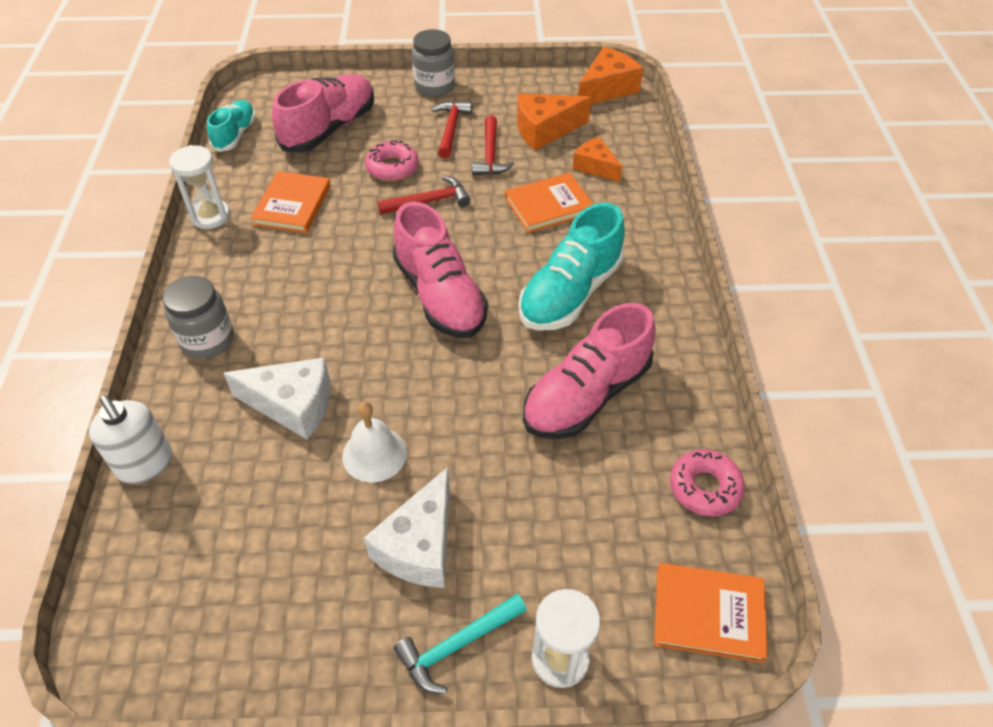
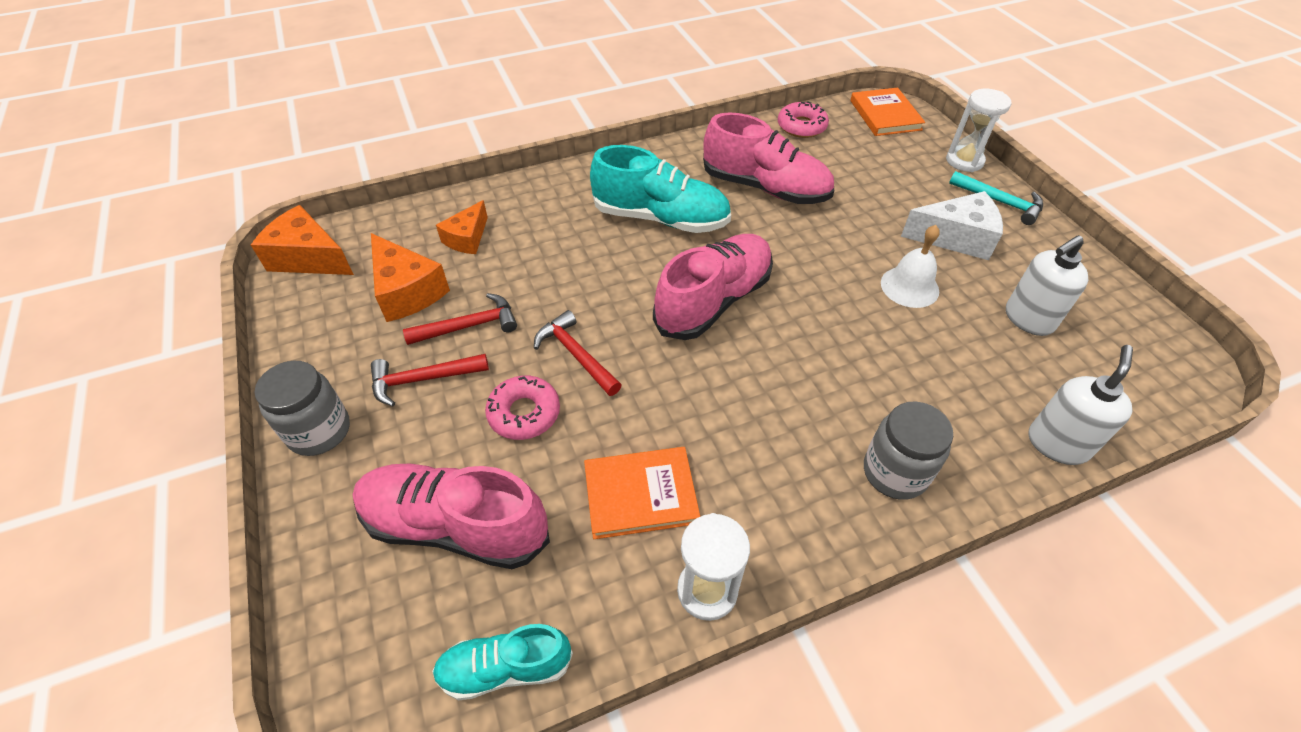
camera: 110 degrees left, 0 degrees up
white cheese [224,358,330,440] -> none
orange book [505,173,594,233] -> none
none -> white soap dispenser [1006,235,1089,336]

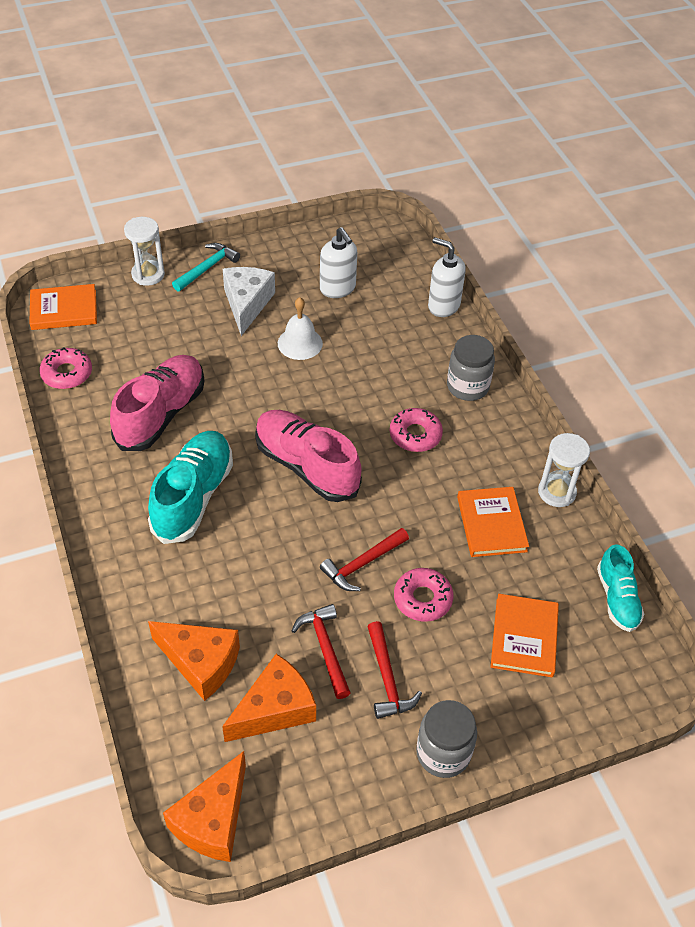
camera: 90 degrees left, 0 degrees up
pink shoe [353,464,550,569] -> orange book [491,594,559,677]
orange cheese [436,200,488,254] -> orange cheese [148,621,240,701], size x1.53
none -> pink donut [390,408,443,452]

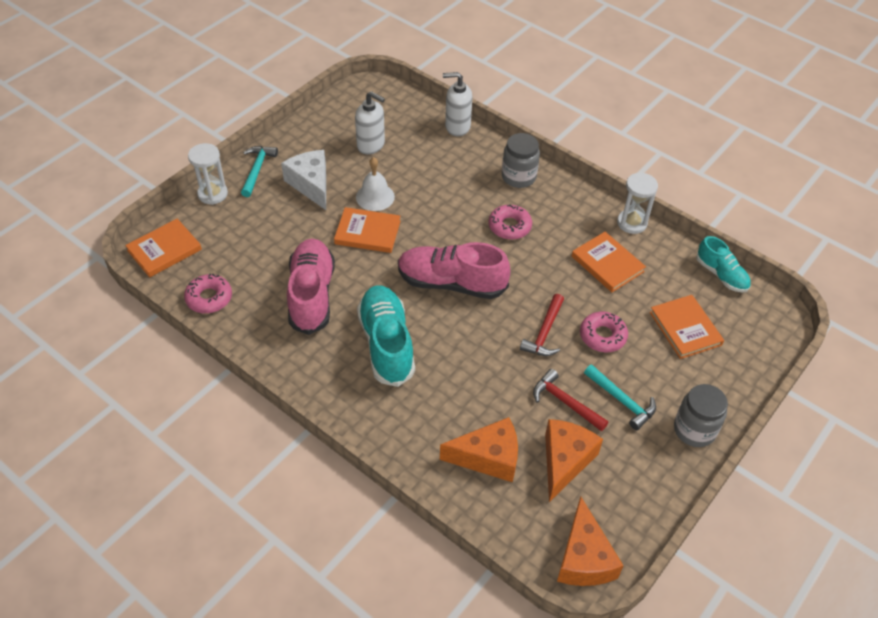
camera: 30 degrees left, 0 degrees up
red hammer [367,621,422,719] -> turquoise hammer [584,365,656,430]
none -> orange book [334,207,400,253]

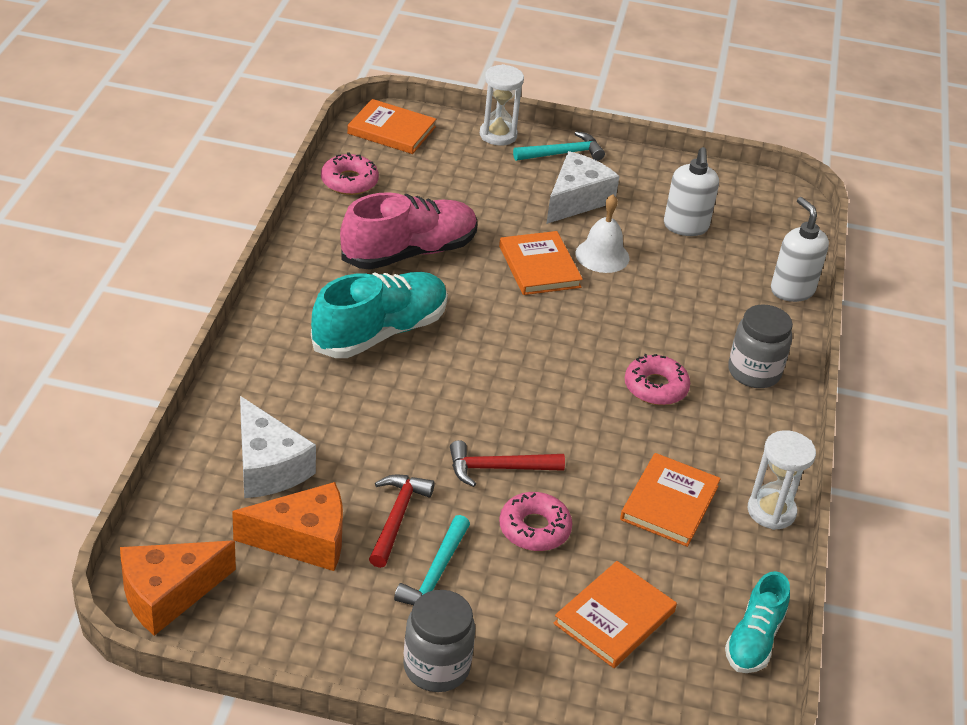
camera: 60 degrees right, 10 degrees down
pink shoe [398,242,510,299] -> none
orange cheese [440,417,518,482] -> white cheese [240,396,316,498]

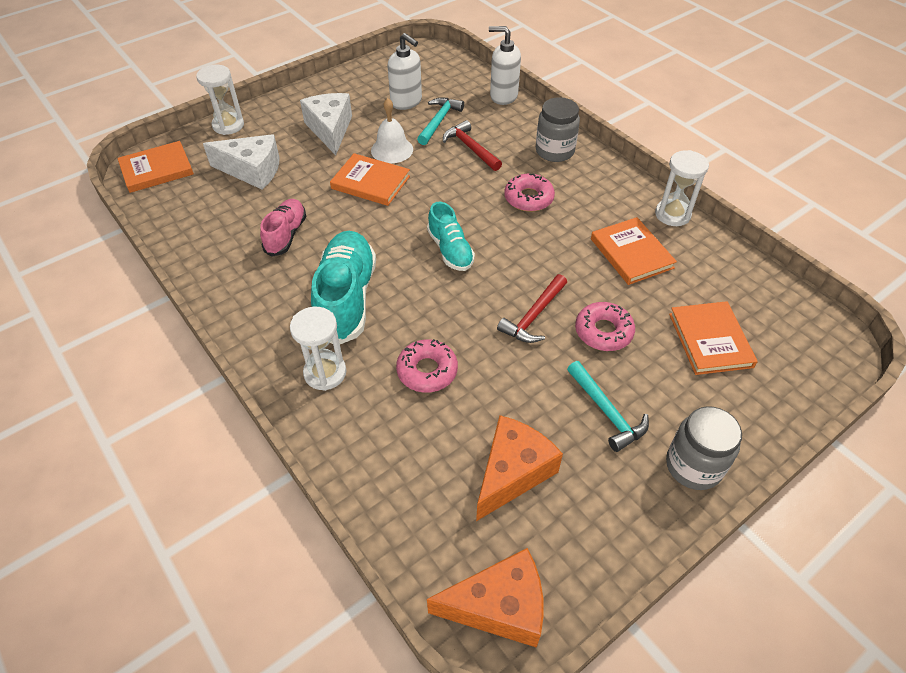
camera: 45 degrees left, 10 degrees up
orange cheese [120,541,236,636] -> orange cheese turned 105 degrees counterclockwise [427,548,544,648]
white cheese [240,396,316,498] -> white cheese moved to [203,134,279,190]
pink donut [321,152,379,195] -> pink donut moved to [396,339,458,393]
pink shoe [340,192,477,270] -> pink shoe [260,199,306,257], size x0.59
red hammer [369,474,435,568] -> red hammer moved to [443,120,502,171]
turquoise hammer [513,131,605,161] -> turquoise hammer moved to [417,98,464,145]
turquoise shoe [725,571,790,673] -> turquoise shoe moved to [427,202,475,271]
none -> white hourglass [290,307,347,391]

